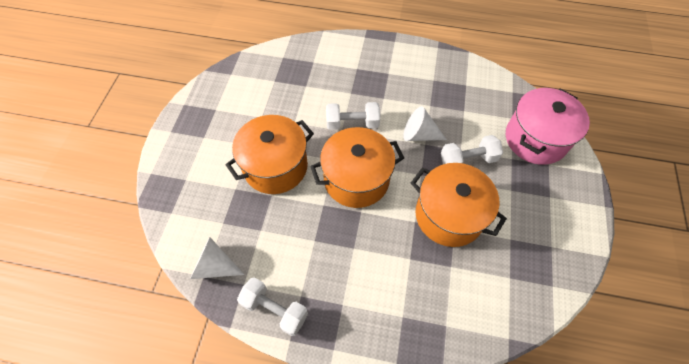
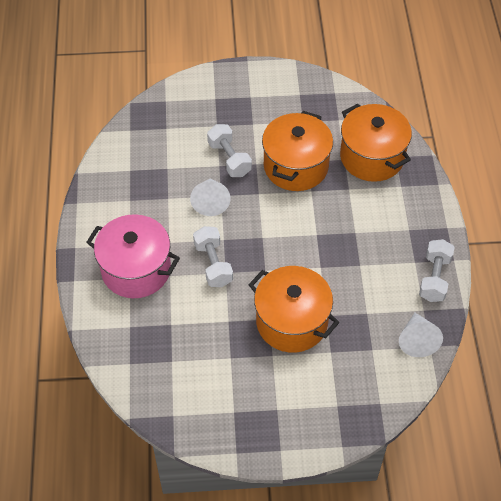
camera: 105 degrees left, 5 degrees down
orange pot [310,127,404,208] -> orange pot moved to [340,103,412,182]
pink pot [506,88,590,165] -> pink pot moved to [86,214,180,298]

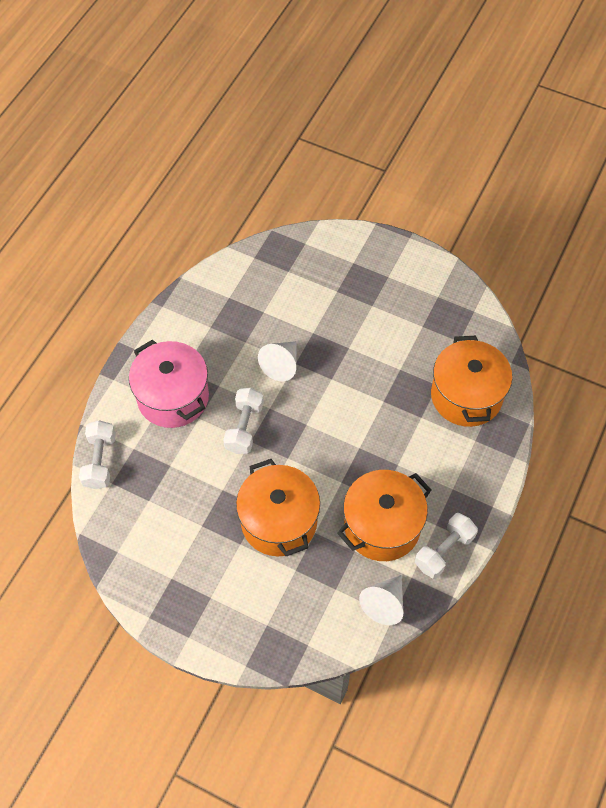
camera: 30 degrees right, 5 degrees up
white dumbbell [207,124,252,177] -> white dumbbell moved to [79,420,116,489]
orange pot [262,111,333,191] -> orange pot moved to [337,470,431,561]

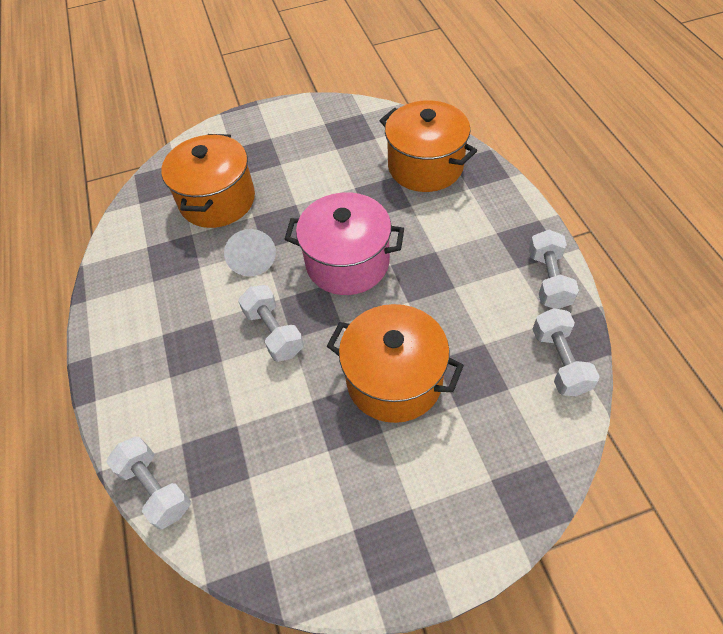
camera: 40 degrees left, 5 degrees down
pink pot [129,339,209,428] -> pink pot moved to [285,192,404,295]
orange pot [337,470,431,561] -> orange pot moved to [161,134,255,228]
white cone [359,575,403,625] -> white dumbbell [533,308,600,396]

